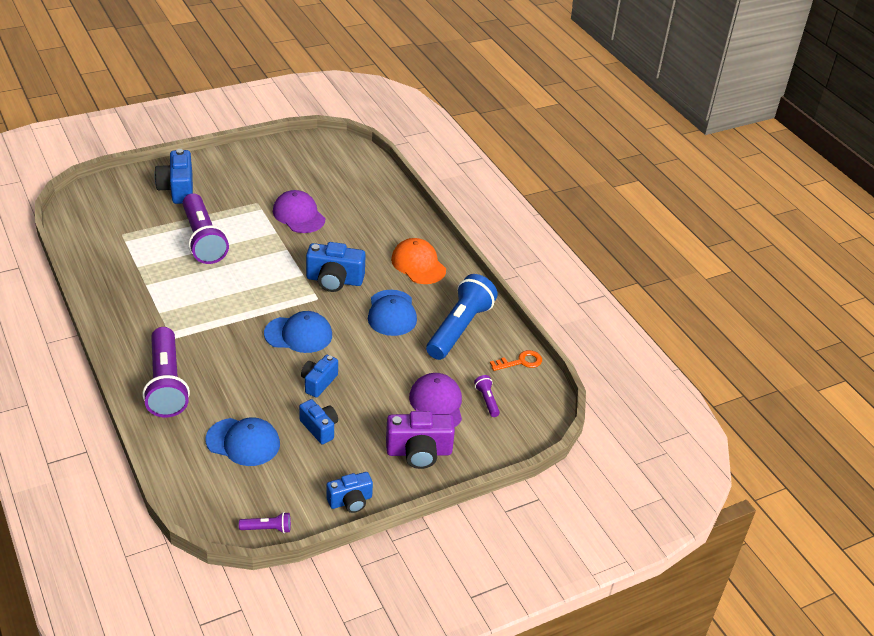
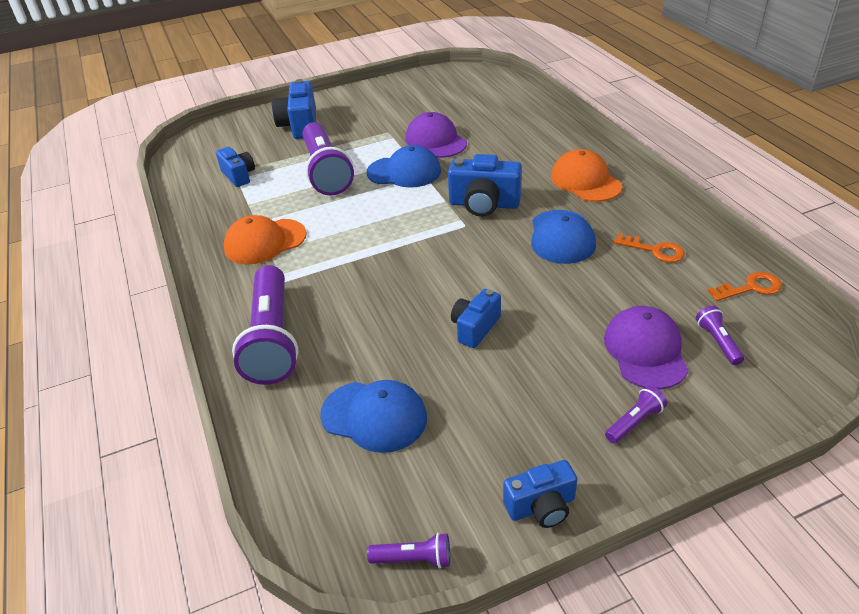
camera: 10 degrees right, 0 degrees up
blue cap [264,311,332,353] -> blue cap moved to [367,145,441,188]
blue camera [299,399,338,444] -> blue camera moved to [216,147,255,187]
purple camera [386,411,455,469] -> purple flashlight [605,386,667,444]
blue flashlight [426,274,498,360] -> orange key [613,233,685,263]
none -> orange cap [224,215,306,265]

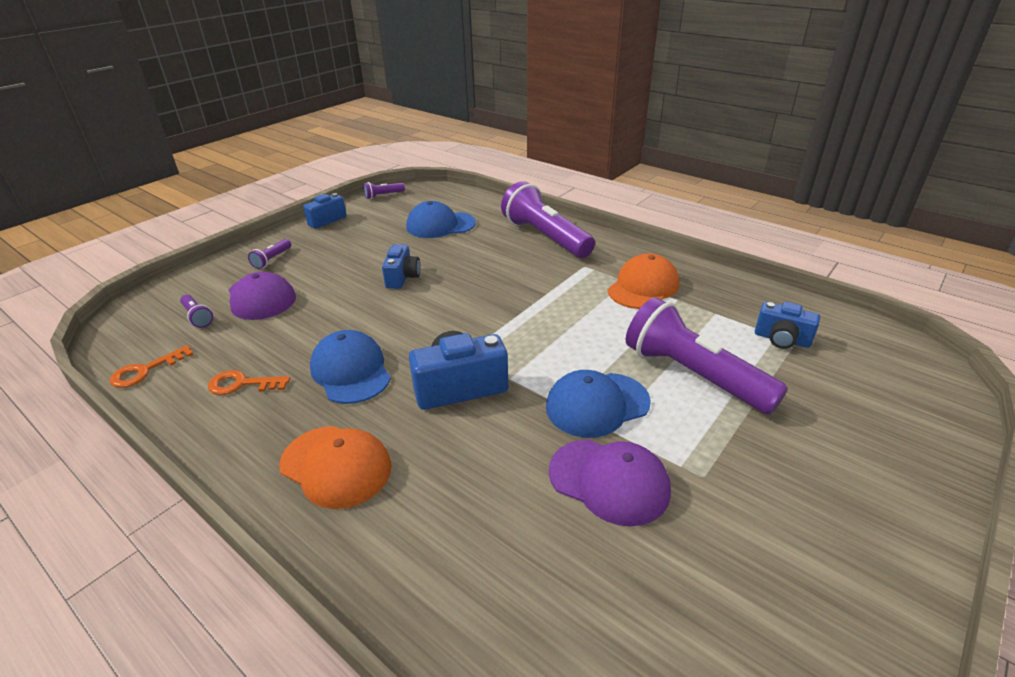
camera: 150 degrees right, 5 degrees down
blue camera [272,79,316,139] -> none

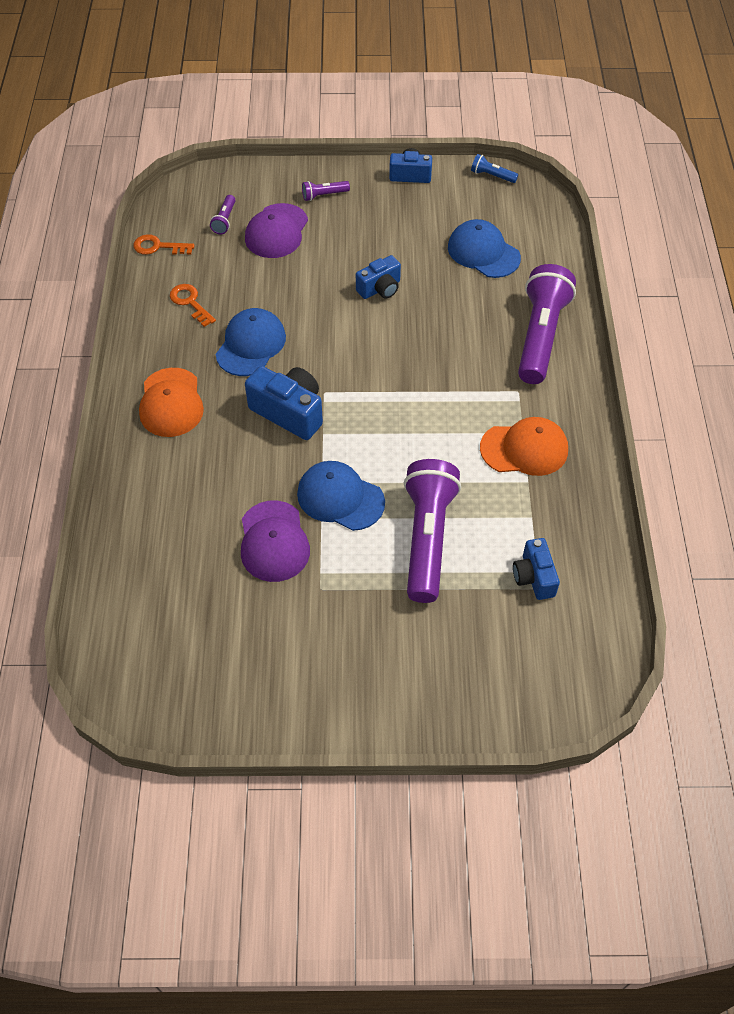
camera: 50 degrees right, 20 degrees up
purple flashlight [363,182,405,199] -> blue flashlight [471,154,518,183]

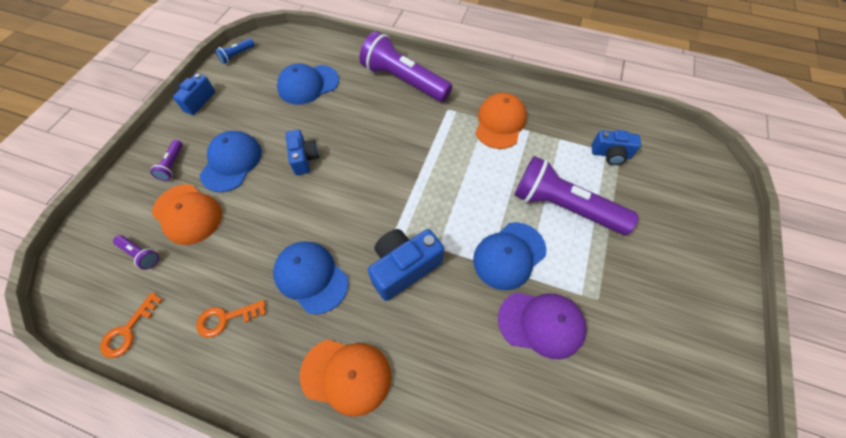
camera: 70 degrees left, 5 degrees up
purple cap [245,203,308,258] -> orange cap [152,184,222,245]
none -> blue cap [200,131,262,192]

